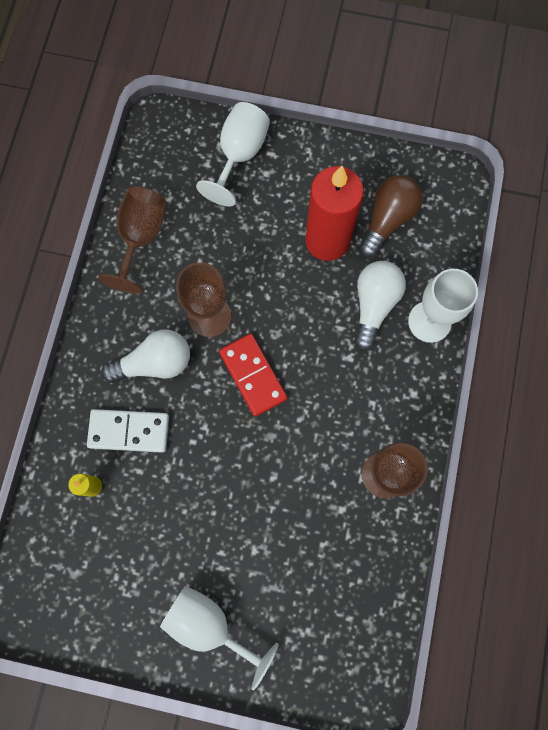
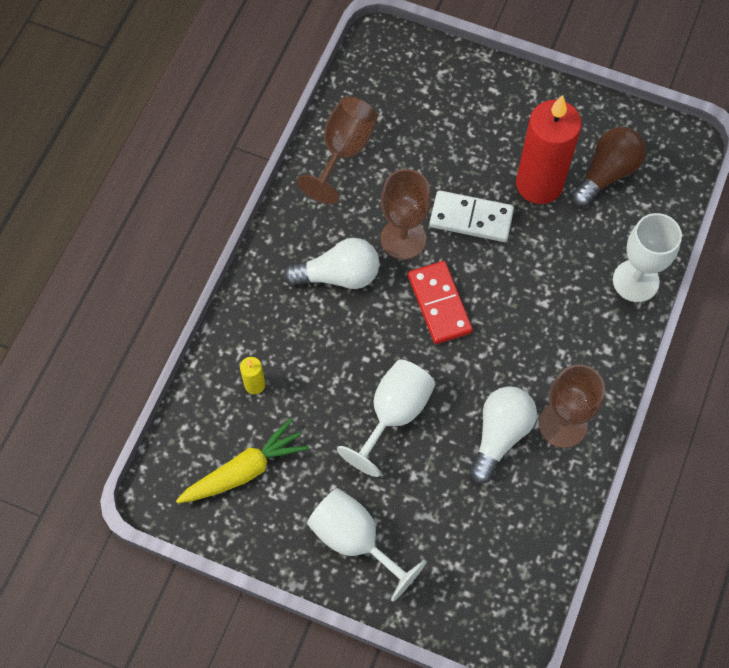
camera: 10 degrees right, 10 degrees down
white domino [87,409,169,453] -> white domino moved to [430,190,514,242]
white goblet [196,102,270,206] -> white goblet moved to [337,359,435,477]
white light bulb [354,261,406,351] -> white light bulb moved to [469,386,537,484]
none -> yellow carrot [176,418,309,503]

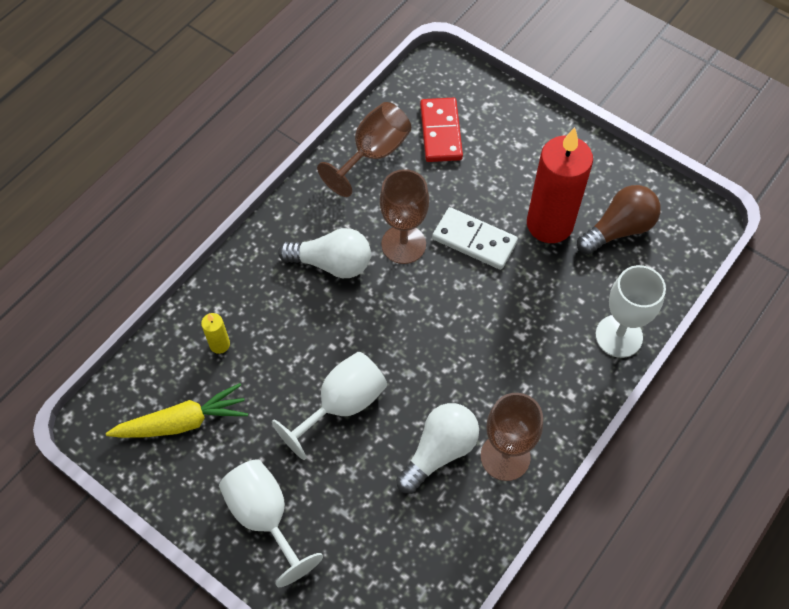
camera: 15 degrees right, 5 degrees down
red domino [408,261,473,344] -> red domino moved to [420,98,463,162]

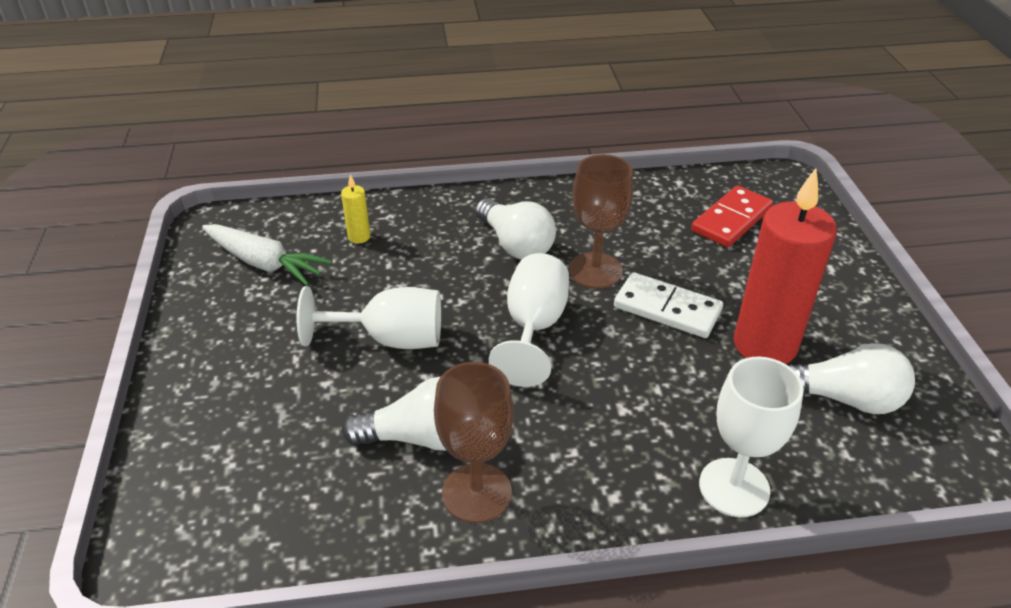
camera: 45 degrees right, 20 degrees down
yellow carrot [106,383,248,438] -> white carrot [202,224,332,286]
white goblet [219,459,323,587] -> white goblet moved to [489,253,569,387]
brown goblet [317,102,411,197] -> none
white domino [432,207,518,270] -> white domino turned 45 degrees counterclockwise [614,272,723,338]
brown light bulb [577,185,661,255] -> white light bulb [788,343,915,414]

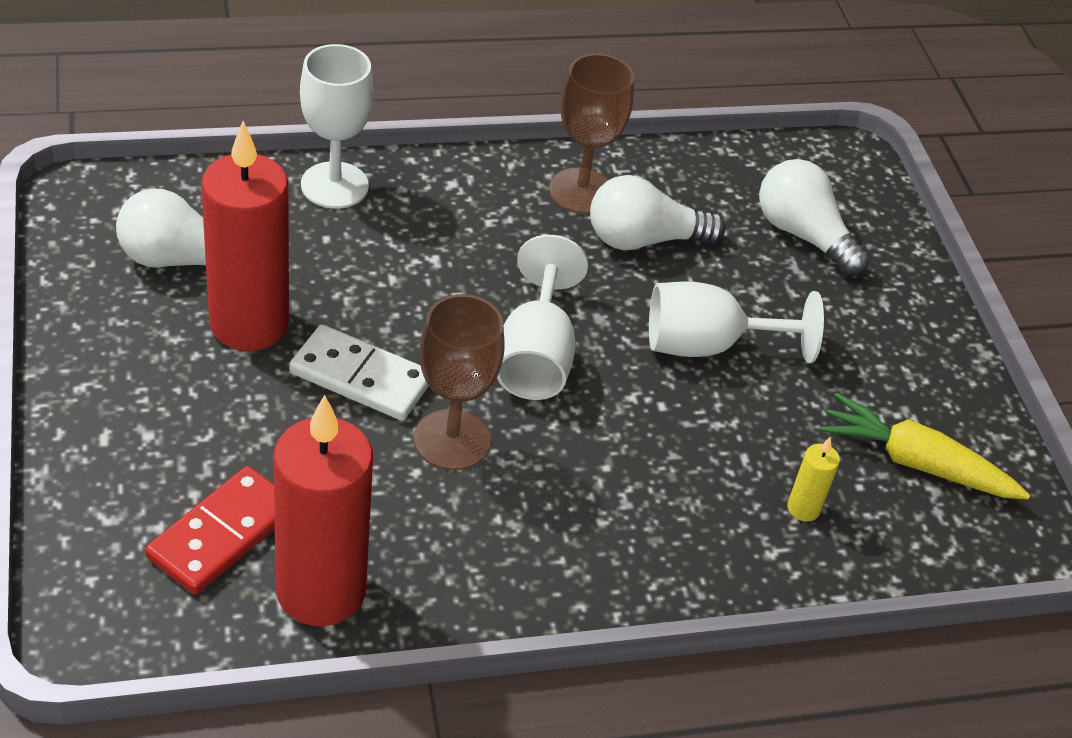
camera: 170 degrees right, 5 degrees up
white carrot [202,224,332,286] -> yellow carrot [819,393,1030,499]
white light bulb [475,198,556,260] -> white light bulb moved to [759,159,869,276]
none -> red candle [273,395,373,626]

